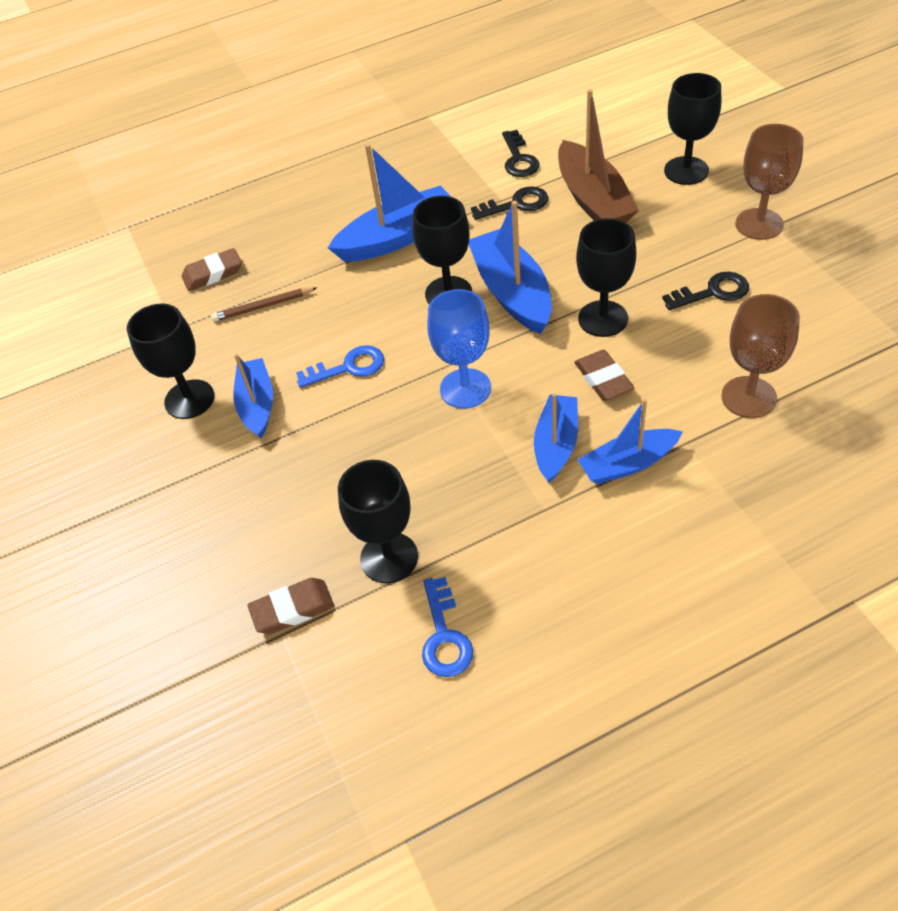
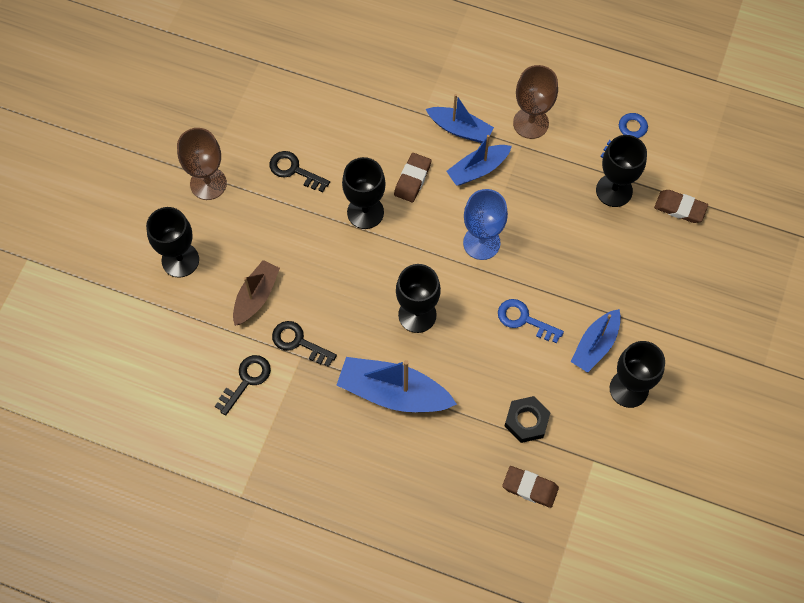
camera: 140 degrees left, 15 degrees up
brown pencil [211,287,317,322] -> black nut [504,396,551,443]
blue boat [469,201,552,334] -> none
brown boat [558,89,639,223] -> brown boat [233,260,280,326], size x0.64
brown goblet [721,294,800,418] -> brown goblet moved to [513,65,558,139]

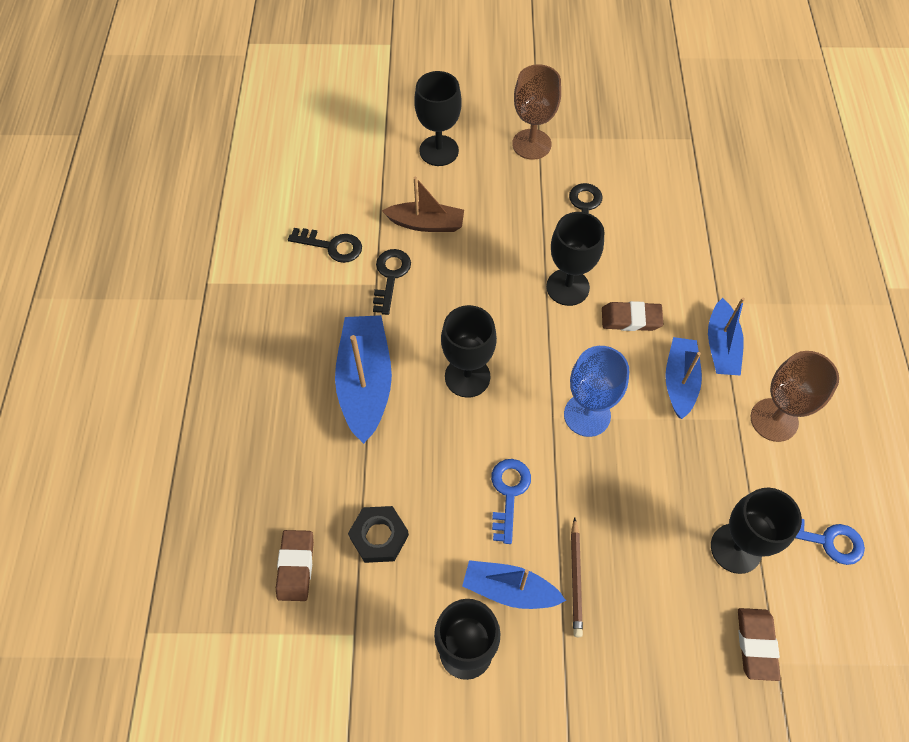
camera: 70 degrees right, 5 degrees down
blue boat [446,135,512,186] -> blue boat turned 60 degrees clockwise [665,337,702,419]
none -> brown pencil [571,517,583,637]

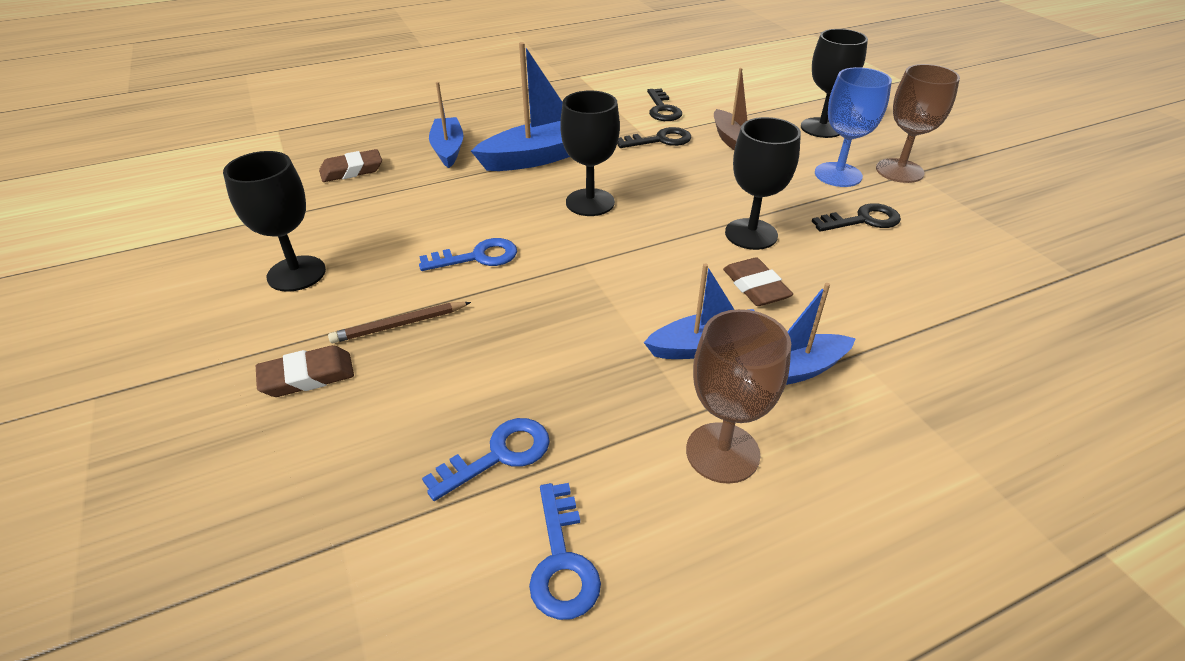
camera: 65 degrees right, 20 degrees down
black nut [348,506,409,563] -> none
blue boat [462,560,566,609] -> blue boat moved to [429,82,464,168]
blue goblet [564,346,629,437] -> blue goblet moved to [815,67,892,187]
black goblet [711,488,802,574] -> blue key [422,418,550,501]
brown eraser [738,608,781,681] -> brown eraser moved to [256,345,354,397]

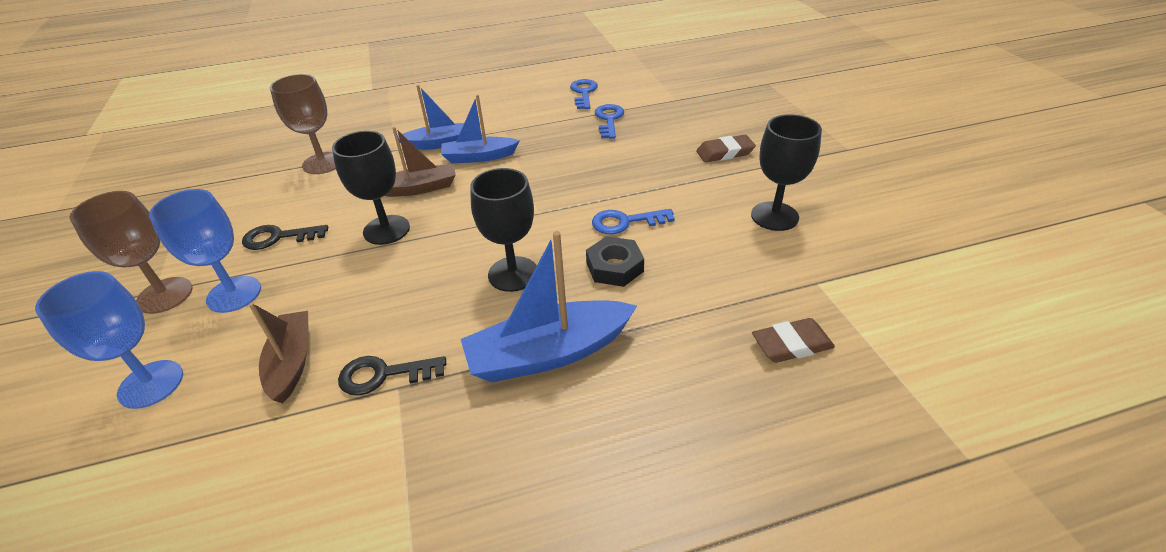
camera: 170 degrees left, 0 degrees up
brown pencil [328,302,471,343] -> none
blue key [422,418,550,501] -> blue key turned 120 degrees clockwise [595,104,624,139]
blue boat [429,82,464,168] -> none
black key [647,89,682,121] -> none
brown goblet [686,309,791,484] -> brown goblet moved to [270,74,336,174]
brown eraser [723,257,793,306] -> brown boat [385,127,456,197]
black goblet [801,29,868,138] -> blue goblet [35,271,183,409]
none -> black nut [586,236,644,287]

